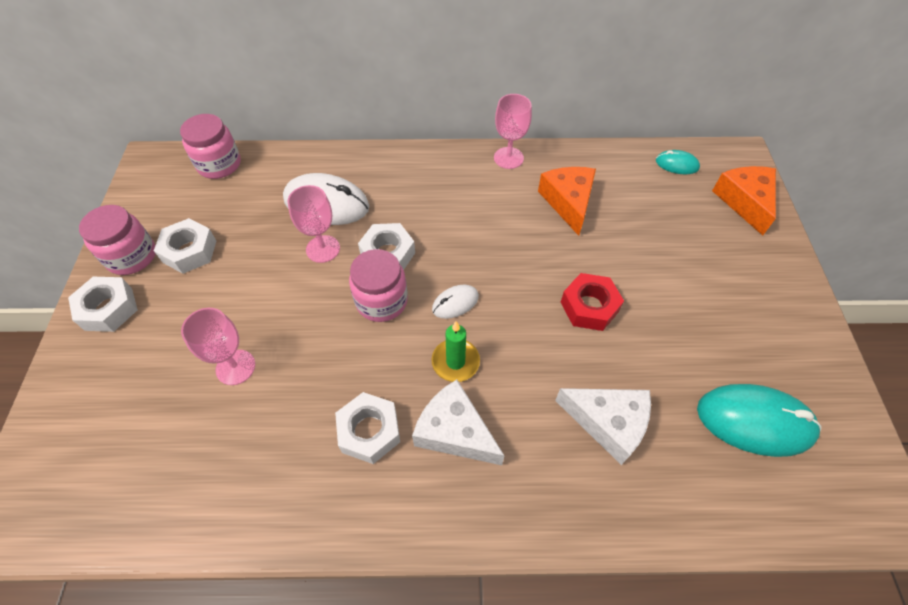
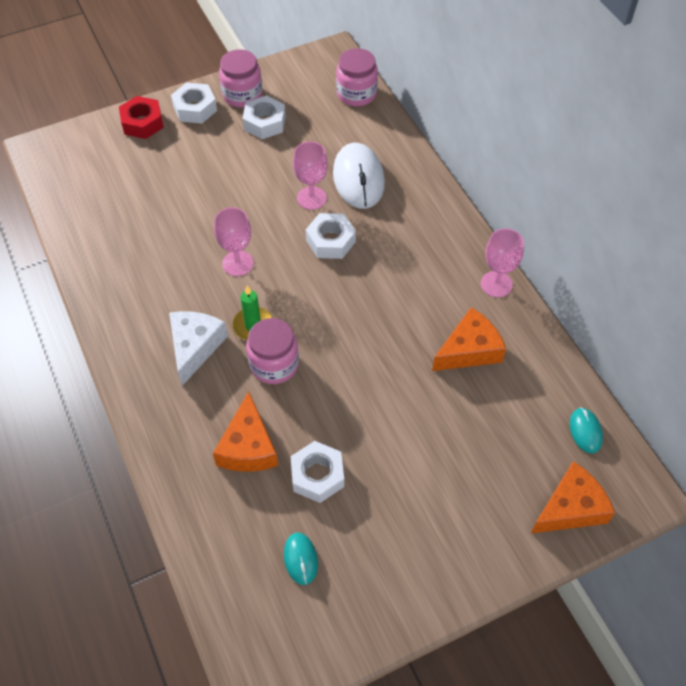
camera: 65 degrees right, 0 degrees up
pink goblet [181,308,255,385] -> pink goblet moved to [214,207,254,276]
white nut [335,392,400,464] -> white nut moved to [290,441,344,503]
pink jar [349,249,408,322] -> pink jar moved to [246,318,299,384]
white mouse [432,285,479,319] -> none
white cheese [555,388,651,465] -> orange cheese [213,391,278,472]
red nut [561,273,624,331] -> red nut moved to [119,96,164,139]
turquoise mouse [697,384,822,457] -> turquoise mouse [284,533,318,585], size x0.51

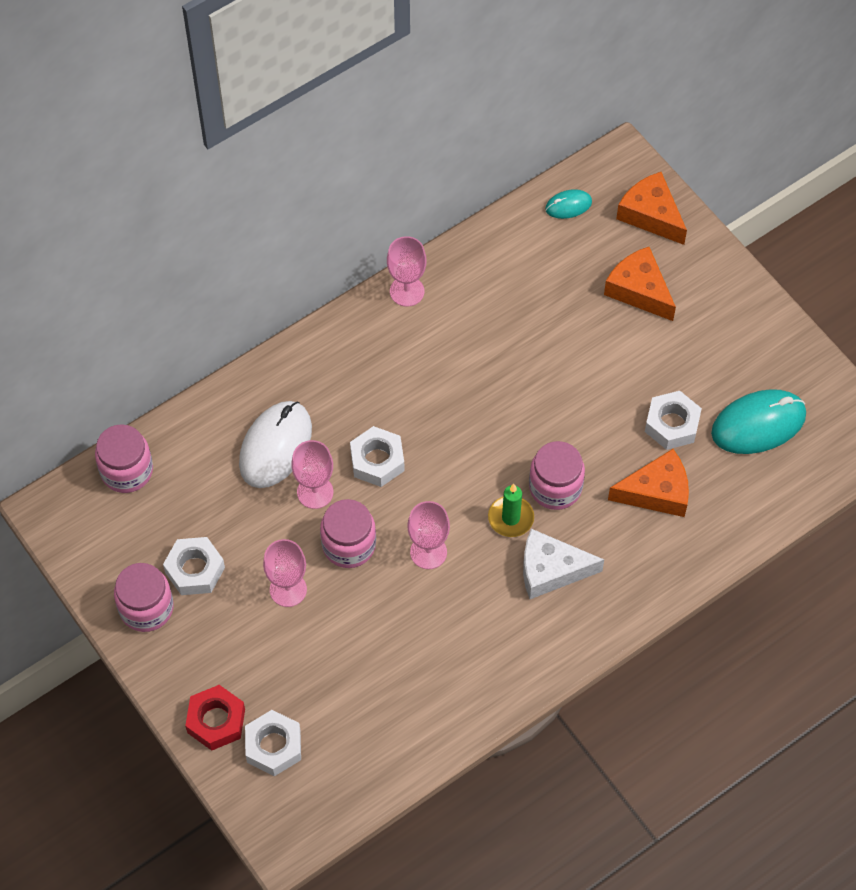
camera: 100 degrees left, 5 degrees up
white nut [171,83,217,123] -> white nut moved to [245,710,301,776]
turquoise mouse [284,533,318,585] -> turquoise mouse [711,389,806,454], size x1.98
white mouse [333,143,385,209] -> white mouse turned 45 degrees counterclockwise [239,401,312,488]
orange cheese [432,307,506,371] -> orange cheese moved to [604,247,676,321]
none -> pink goblet [263,539,307,607]
none -> pink jar [320,499,376,568]

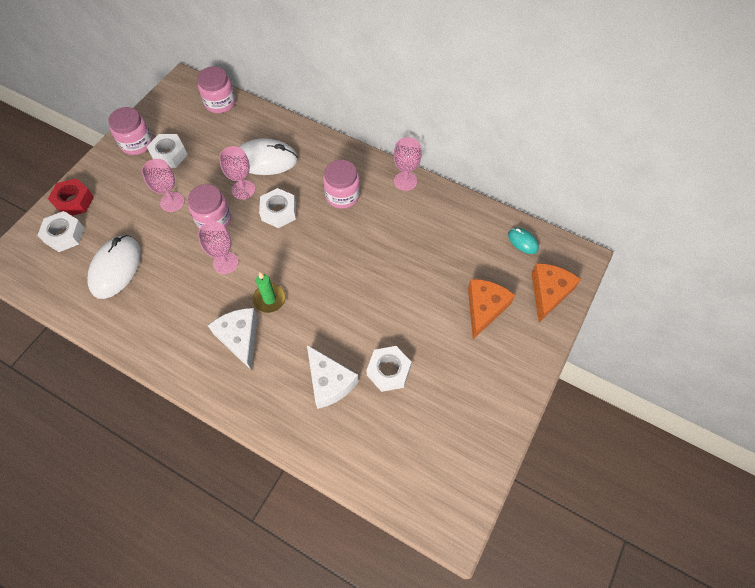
camera: 65 degrees right, 0 degrees up
pink jar [529,441,585,510] -> pink jar moved to [323,160,360,209]
orange cheese [608,449,689,517] -> white cheese [307,345,359,409]
turquoise mouse [711,389,806,454] -> none
none -> white mouse [87,235,141,299]

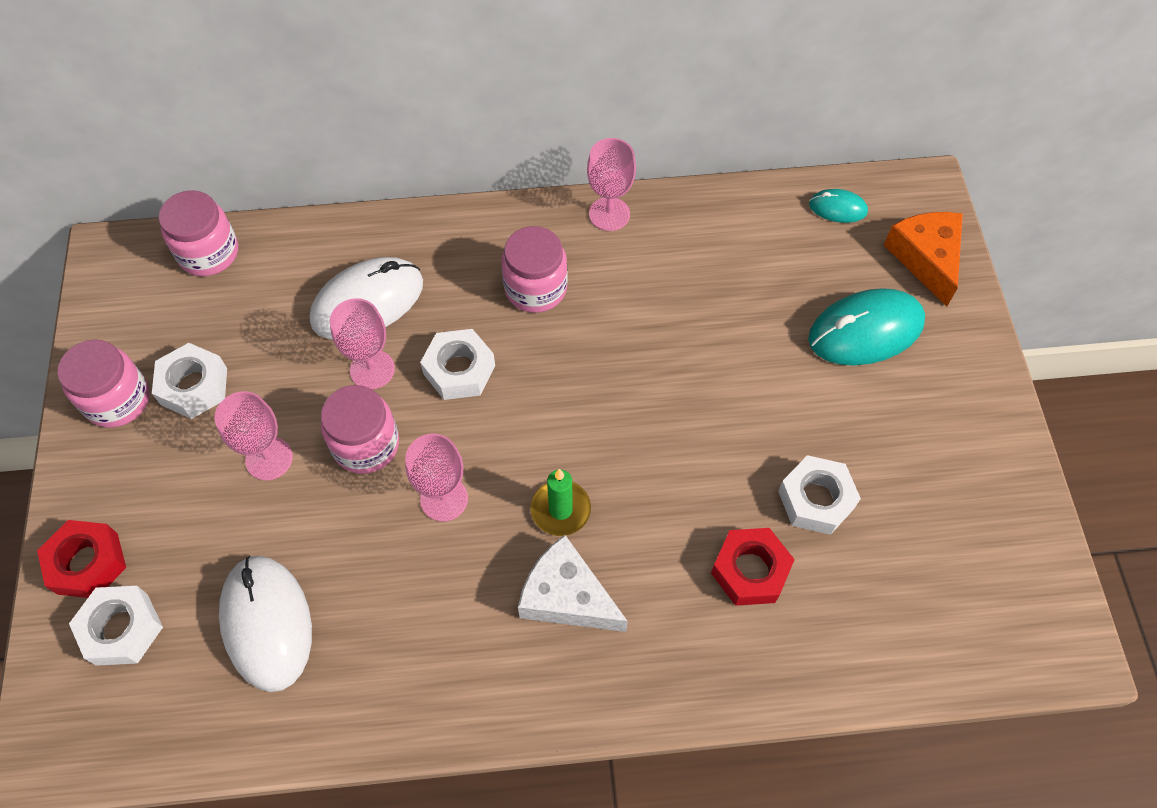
camera: 35 degrees left, 0 degrees up
white cheese [307,345,359,409] -> red nut [711,528,795,606]
orange cheese [468,279,515,339] -> turquoise mouse [808,288,925,365]

